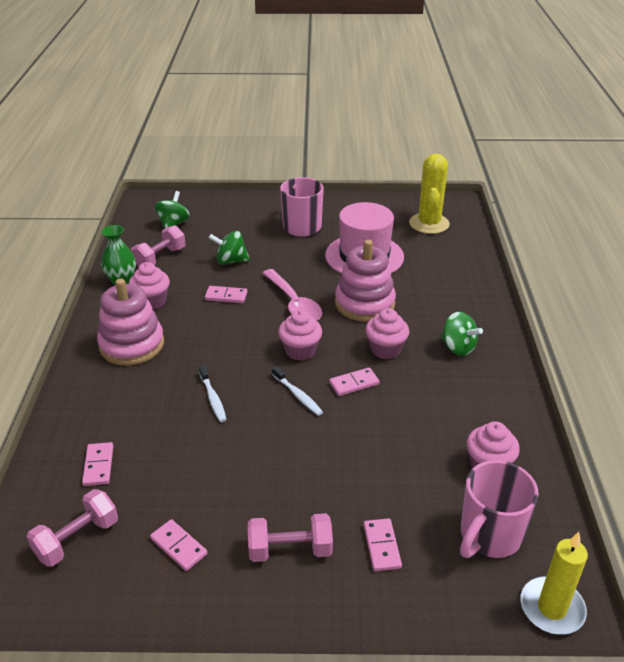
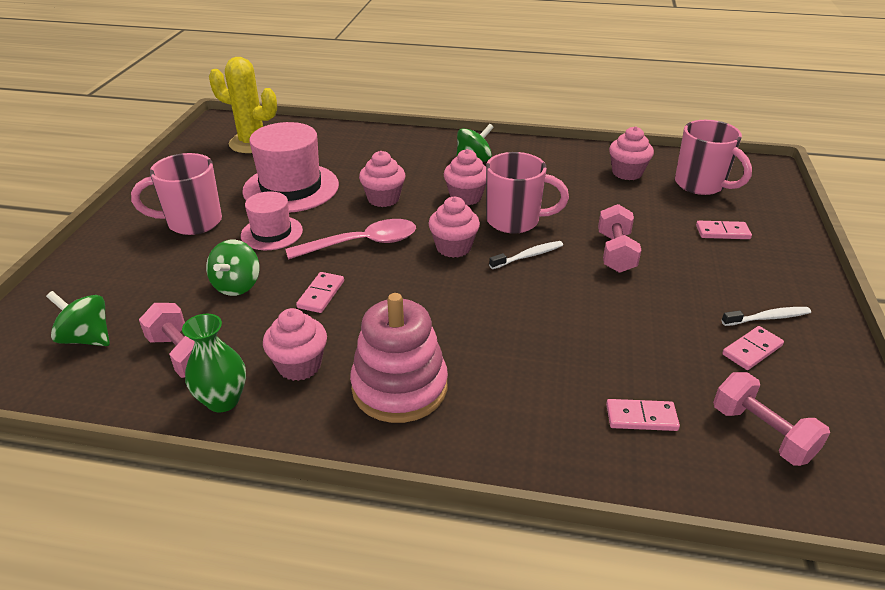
camera: 80 degrees left, 0 degrees up
white toothbrush [199,366,227,422] -> white toothbrush moved to [721,307,811,326]
pink dumbbell [248,513,333,562] -> pink dumbbell moved to [598,204,641,273]
pink domino [329,368,379,396] -> pink mug [486,152,569,234]
pink stacking toy [335,240,396,322] -> pink cupcake [359,151,405,207]
yellow candle [520,532,588,635] -> none
none -> pink hat [241,191,303,250]

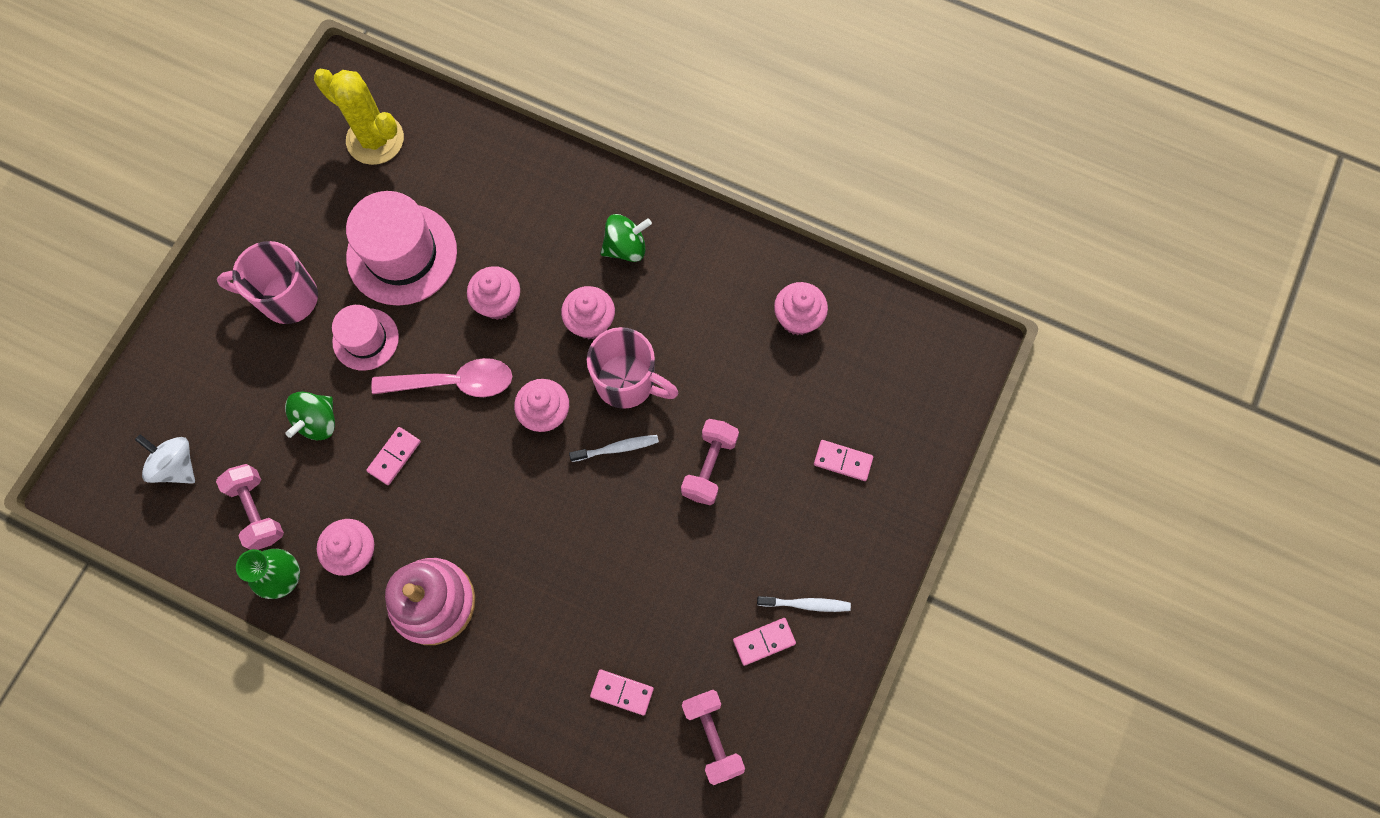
camera: 15 degrees right, 35 degrees up
green spinning top [46,291,110,346] -> white spinning top [135,434,195,484]
pink mug [675,120,752,195] -> none

